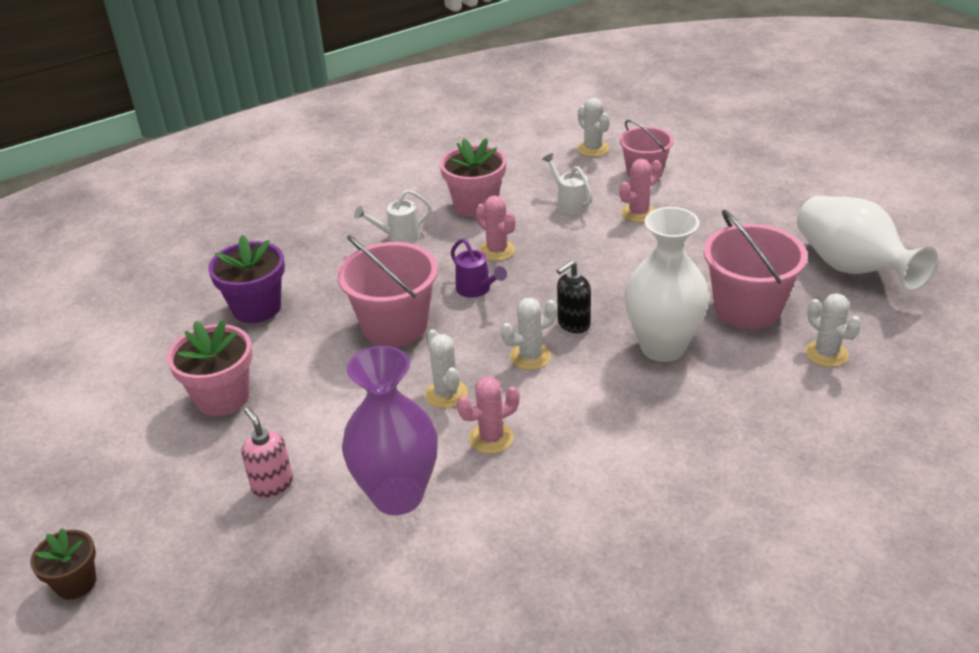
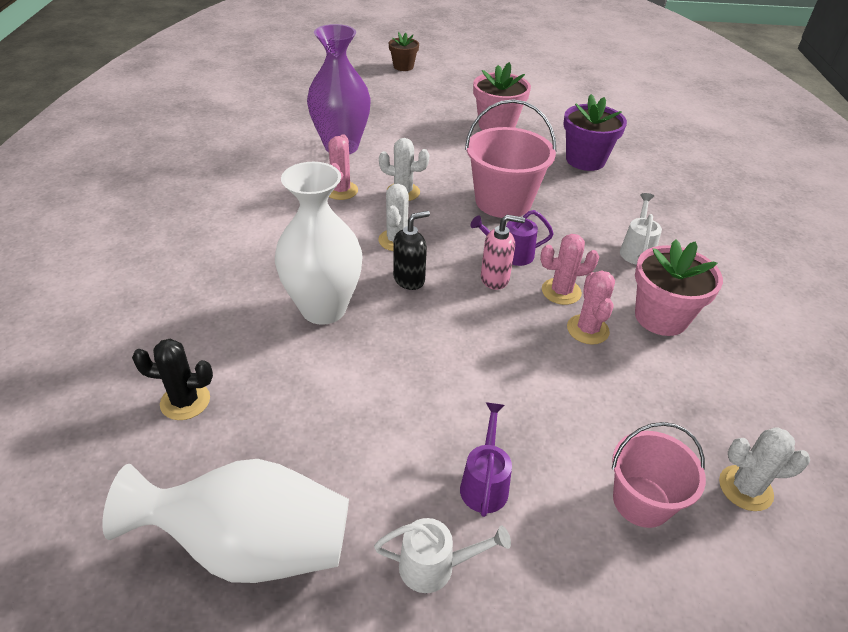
camera: 120 degrees right, 5 degrees up
pink soap dispenser [241,407,293,498] -> pink soap dispenser moved to [481,215,525,290]
white watering can [542,153,593,215] -> white watering can moved to [374,518,511,593]
black soap dispenser [557,260,591,333] -> black soap dispenser turned 60 degrees clockwise [393,211,430,290]
pink cactus [619,159,662,222] -> pink cactus moved to [567,270,615,345]
pink bucket [703,210,808,329] -> none
white cactus [805,293,862,367] -> black cactus [132,339,213,420]
none -> purple watering can [460,402,512,517]

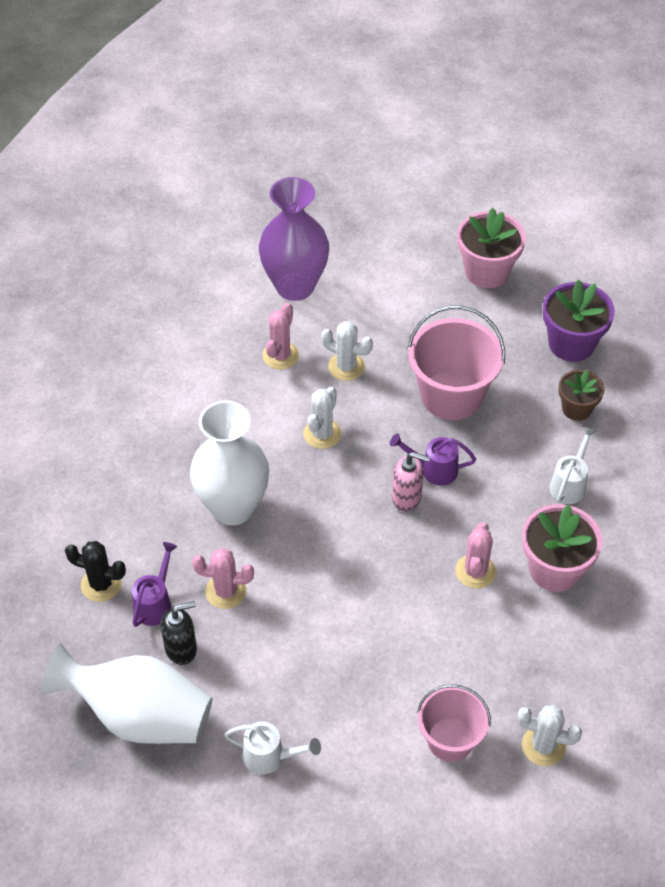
camera: 15 degrees right, 10 degrees up
brown flower pot [389,32,419,71] -> brown flower pot moved to [558,370,604,421]
black soap dispenser [393,211,430,290] -> black soap dispenser moved to [161,601,197,665]
purple watering can [460,402,512,517] -> purple watering can moved to [132,542,178,627]
pink cactus [540,234,599,305] -> pink cactus moved to [192,548,254,609]

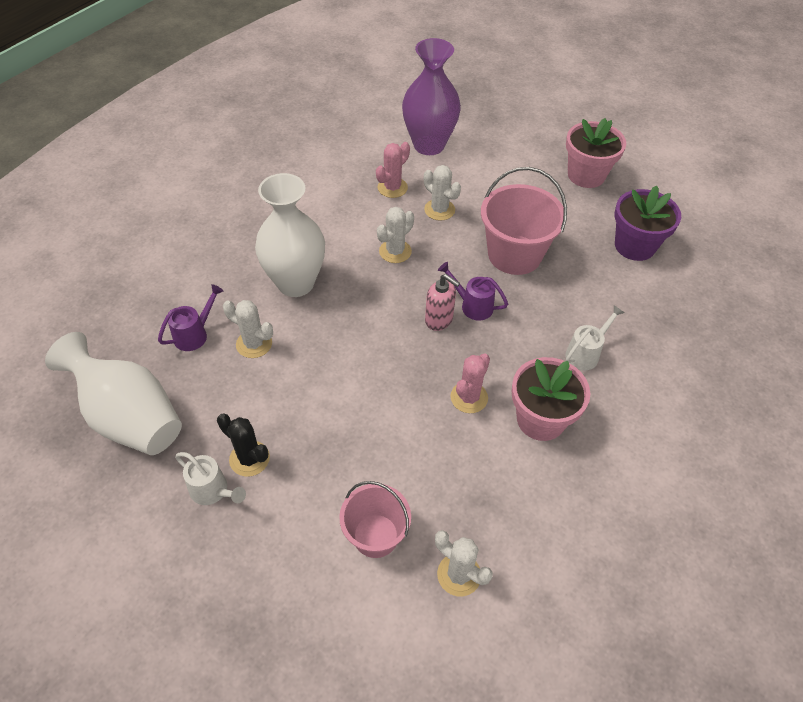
camera: 20 degrees right, 0 degrees up
black cactus [65,541,126,602] -> black cactus moved to [217,414,270,477]
black soap dispenser [161,601,197,665] -> none
pink cactus [192,548,254,609] -> white cactus [223,300,273,358]
brown flower pot [558,370,604,421] -> none

